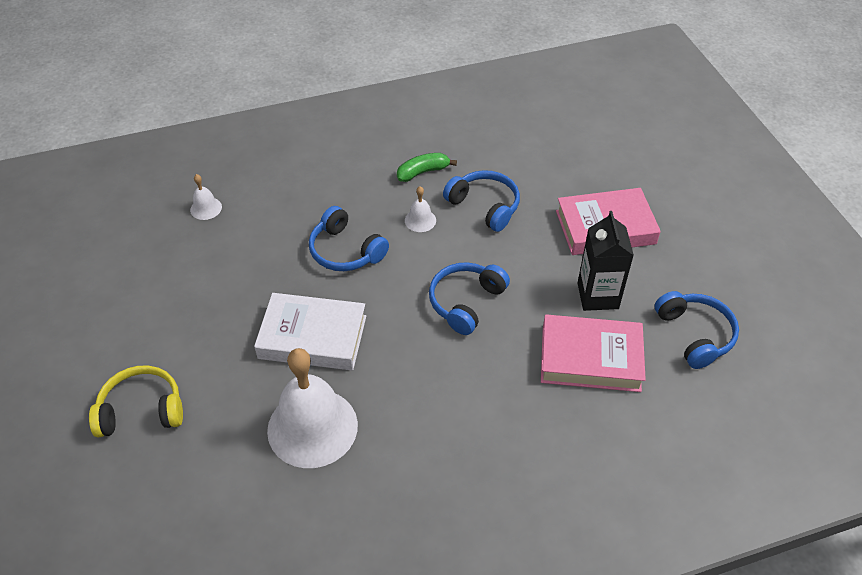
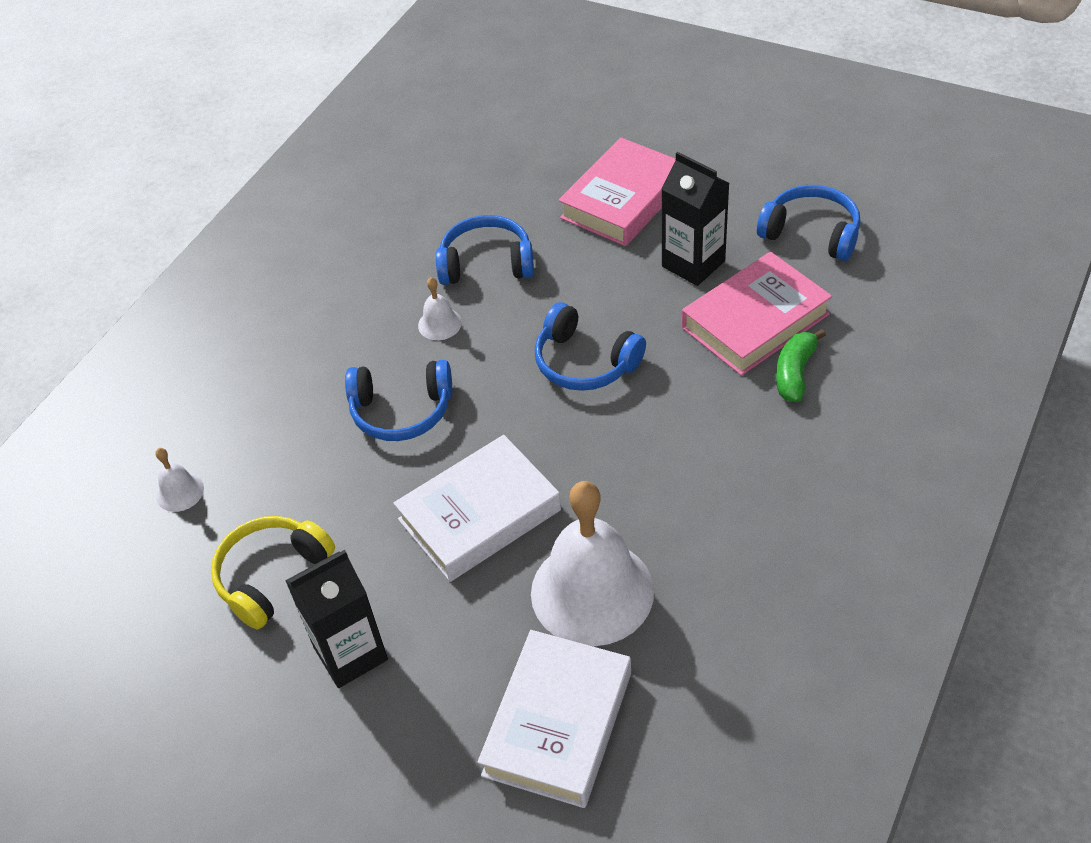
camera: 40 degrees left, 0 degrees up
yellow headphones [89,366,183,438] -> yellow headphones moved to [211,516,335,630]
green banana [397,153,457,182] -> green banana moved to [776,329,826,402]
blue headphones [429,262,510,335] -> blue headphones turned 45 degrees counterclockwise [535,302,646,391]
none -> black carton [285,550,388,688]
none -> white book [478,630,631,808]

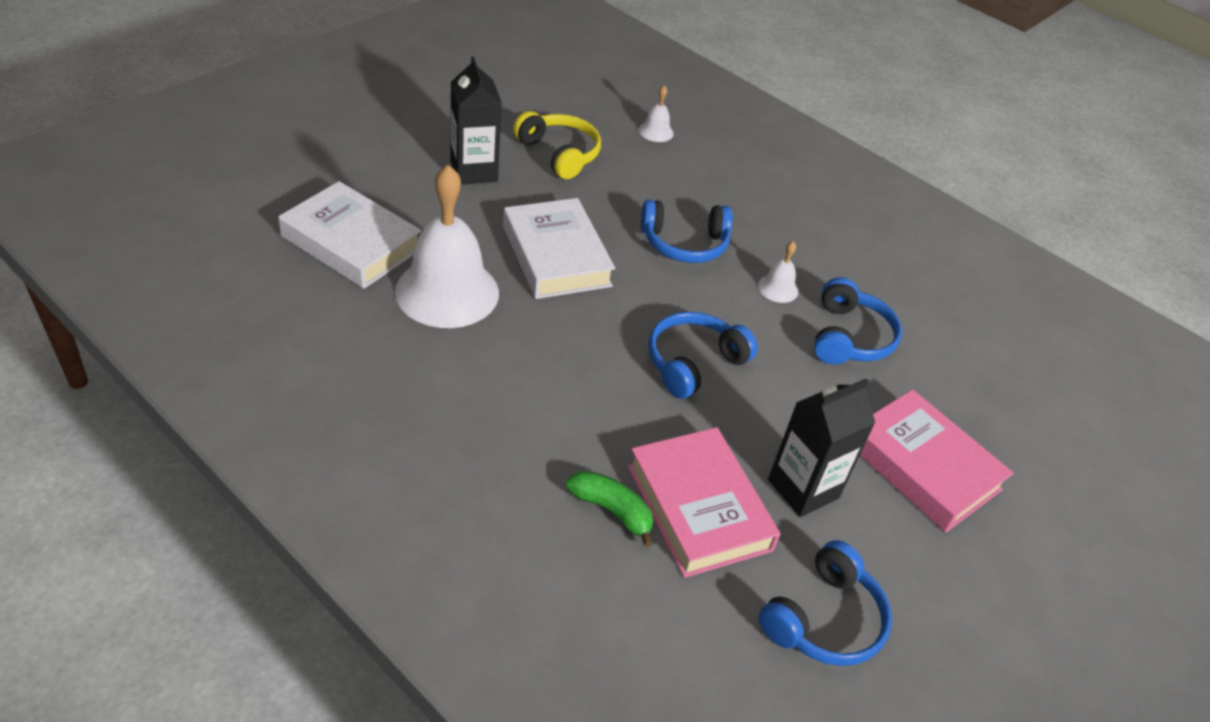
camera: 95 degrees right, 5 degrees down
blue headphones [345,360,452,441] -> blue headphones turned 105 degrees counterclockwise [641,199,733,263]

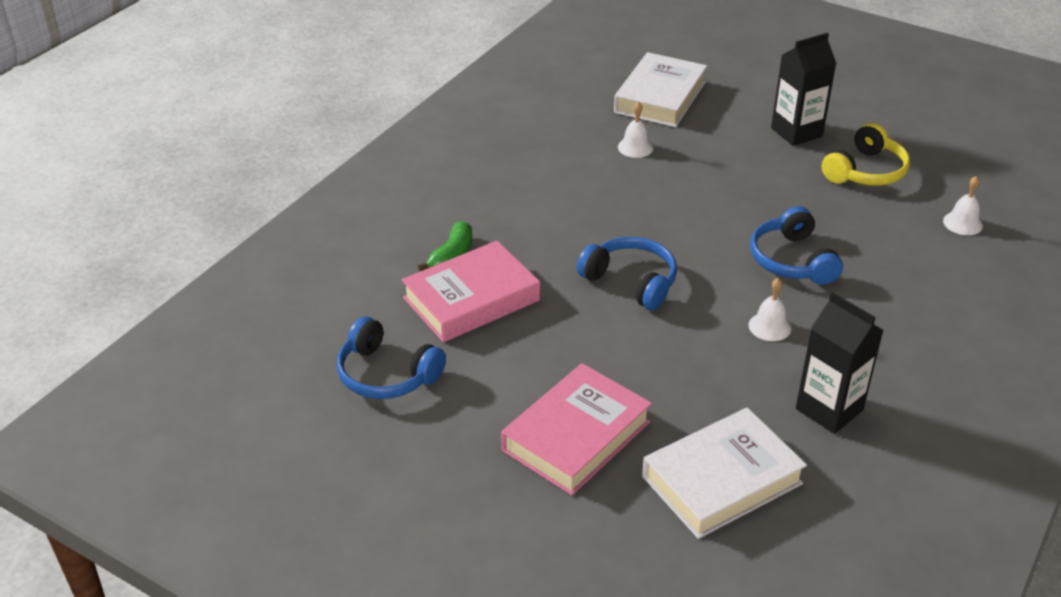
camera: 85 degrees right, 5 degrees down
white bell [395,165,499,328] -> white bell [618,102,653,158], size x0.42
white book [503,198,615,299] -> white book moved to [642,408,807,539]
black carton [768,378,875,517] -> black carton moved to [796,292,884,434]
blue headphones [814,277,902,365] -> none

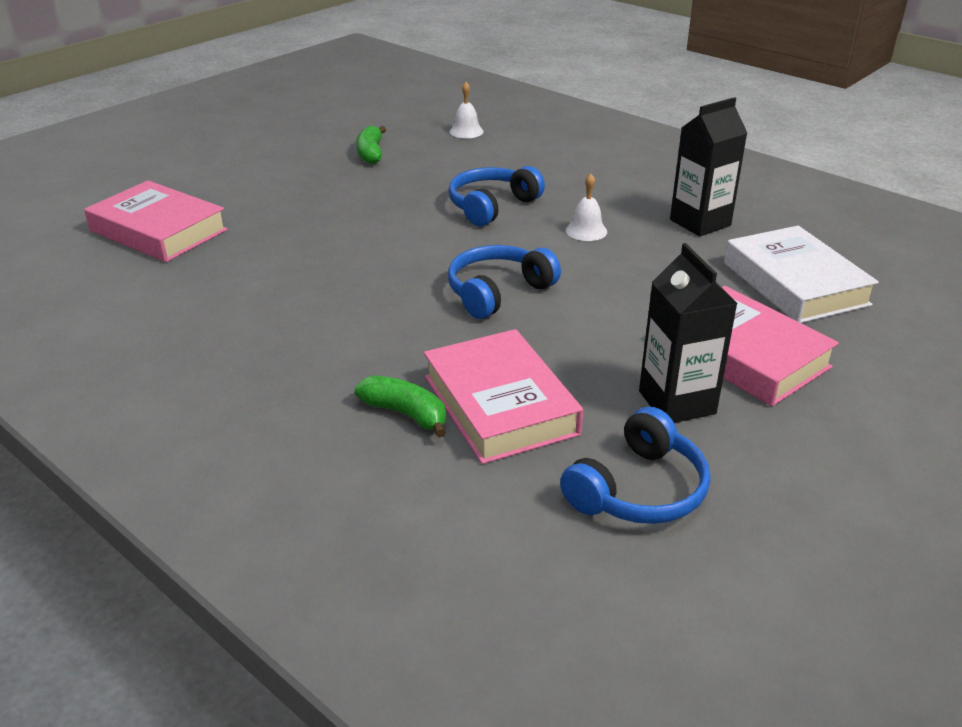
camera: 80 degrees left, 5 degrees down
white book [614,52,707,127] -> pink book [84,180,228,262]
white bell [618,102,653,158] -> none
blue headphones [750,206,843,285] -> blue headphones turned 135 degrees clockwise [448,166,545,226]
black carton [771,33,837,146] -> black carton moved to [639,243,738,423]
yellow headphones [822,123,910,186] -> green banana [356,125,386,164]

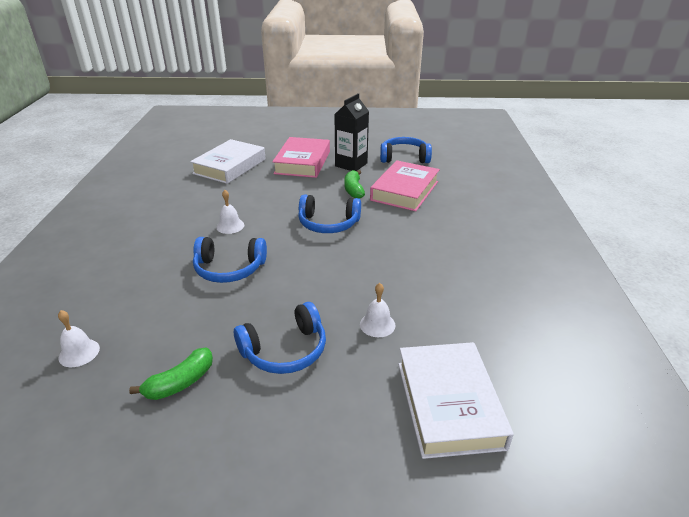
camera: 130 degrees left, 0 degrees up
pink book [84,180,228,262] -> white book [398,342,514,459]
green banana [355,375,446,438] -> green banana moved to [344,170,365,199]
black carton [670,97,747,236] -> none
none -> blue headphones [234,302,326,374]
none -> white bell [360,283,396,337]

